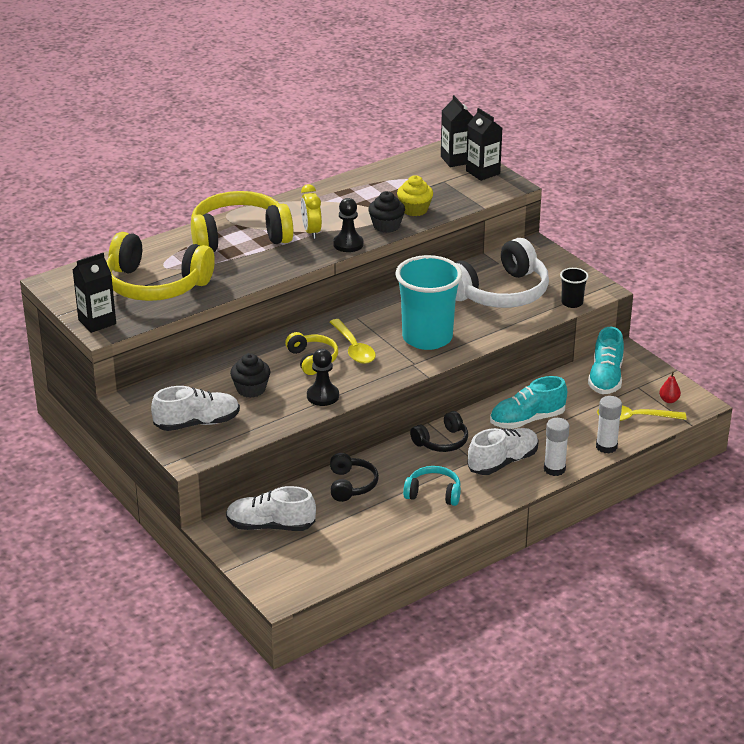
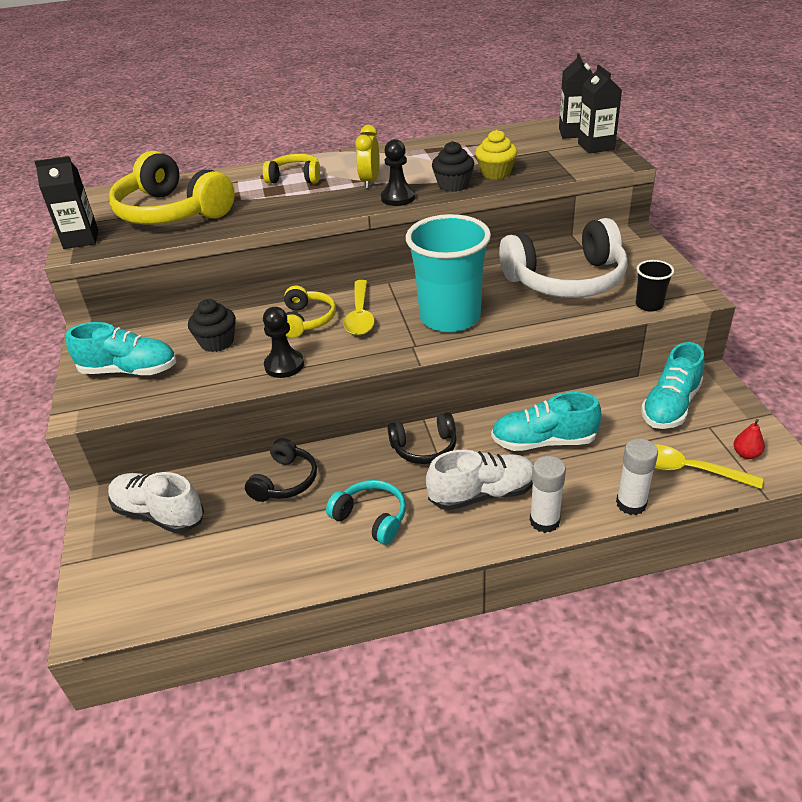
camera: 25 degrees right, 5 degrees up
white shoe [151,386,240,431] -> turquoise shoe [66,322,176,375]
yellow headphones [191,191,293,252] -> yellow headphones [263,154,320,184], size x0.51

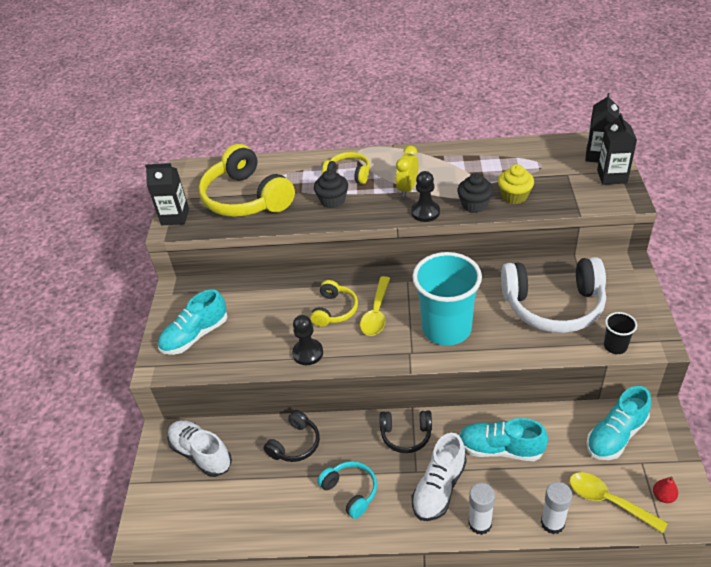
camera: 15 degrees right, 5 degrees up
turquoise shoe [66,322,176,375] -> turquoise shoe turned 120 degrees clockwise [158,289,228,355]
black cupcake [188,299,236,352] -> black cupcake moved to [314,170,348,208]
white shoe [426,450,534,510] -> white shoe turned 120 degrees clockwise [412,433,467,521]

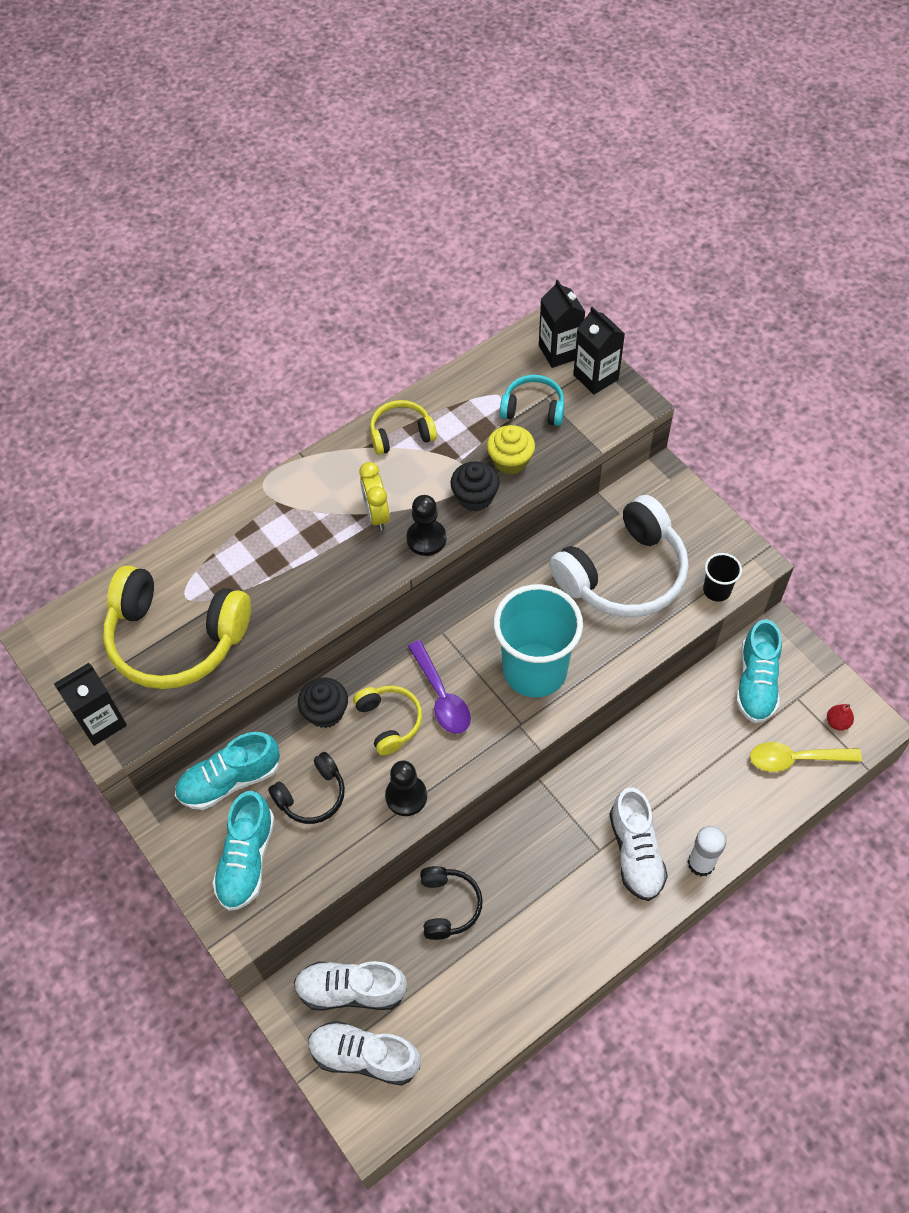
camera: 40 degrees left, 15 degrees up
black cupcake [314,170,348,208] -> black cupcake moved to [298,677,348,728]
turquoise headphones [317,461,377,519] -> turquoise headphones moved to [500,375,565,426]
yellow headphones [322,152,370,184] -> yellow headphones moved to [370,400,437,455]
yellow spoon [360,276,390,336] -> purple spoon [408,640,471,734]
black headphones [380,410,432,453] -> black headphones moved to [268,752,345,824]
turquoise shoe [459,418,548,461] -> turquoise shoe moved to [175,732,280,810]
white glue stick [541,482,572,534] -> none
none -> white shoe [308,1021,421,1086]

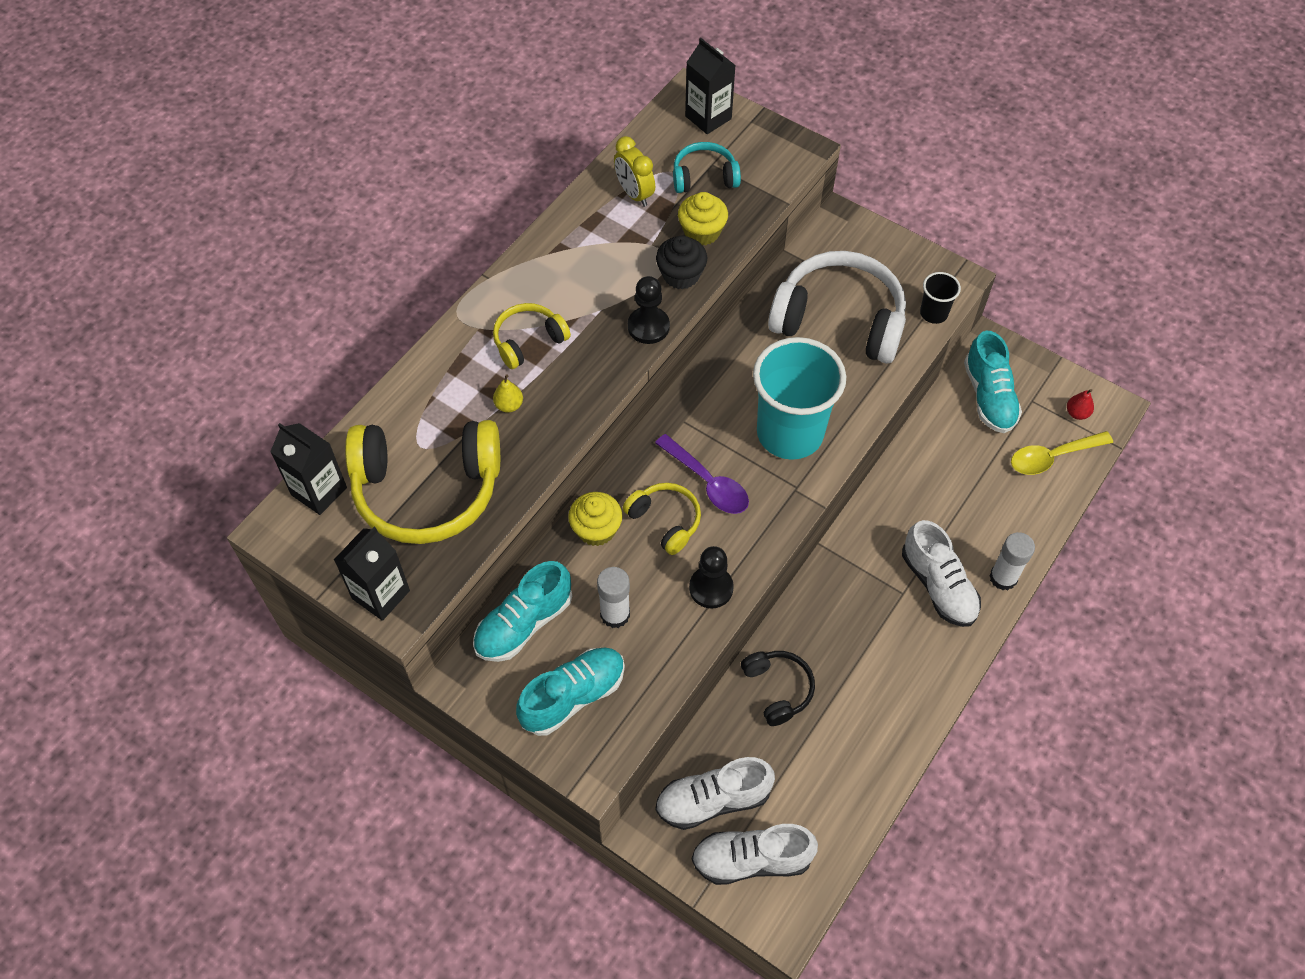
camera: 20 degrees left, 0 degrees up
turquoise shoe [212,791,275,911] -> turquoise shoe turned 120 degrees counterclockwise [516,647,625,736]
black headphones [268,752,345,824] -> white glue stick [597,567,630,628]
black cupcake [298,677,348,728] -> yellow cupcake [568,492,623,546]
yellow clock [359,462,390,530] -> yellow clock moved to [614,136,655,207]
yellow headphones [370,400,437,455] -> yellow headphones moved to [493,303,571,369]
white headphones [549,495,689,617] -> white headphones turned 105 degrees counterclockwise [768,251,906,364]
black carton [573,306,625,395] -> black carton moved to [270,423,347,515]
none -> yellow pear [493,374,523,413]

